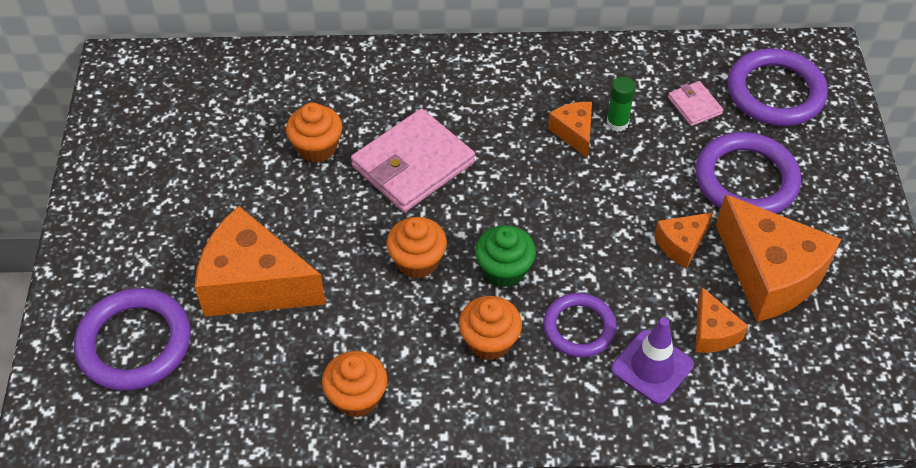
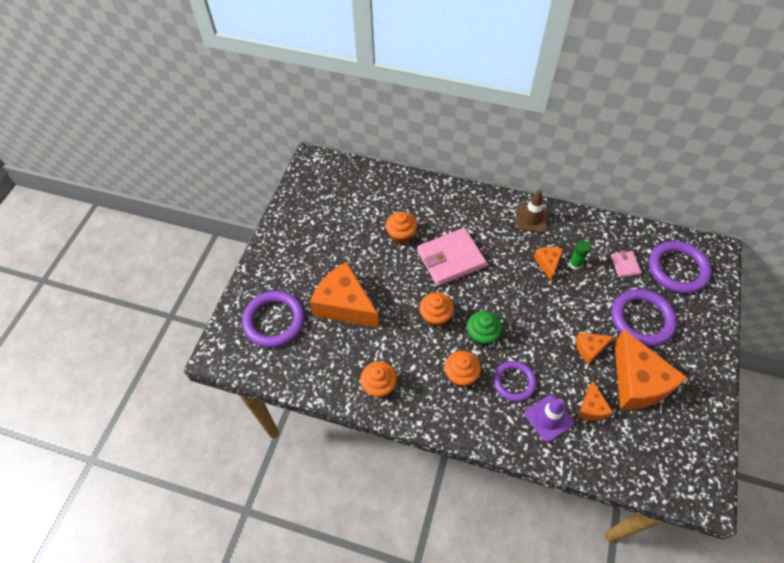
camera: 20 degrees right, 5 degrees up
none -> brown traffic cone [515,190,548,233]

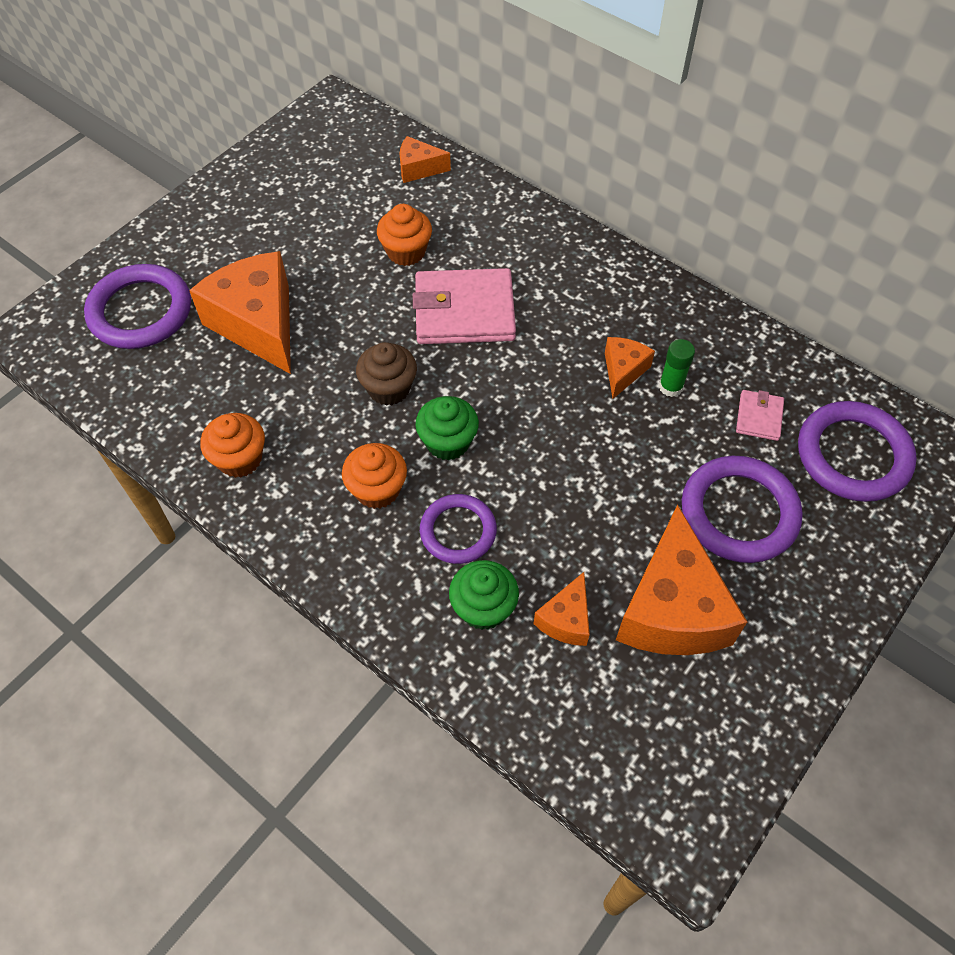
camera: 20 degrees right, 0 degrees up
orange cupcake [419,292,454,327] -> brown cupcake [356,342,417,406]
brown traffic cone [515,190,548,233] -> none
purple traffic cone [525,395,574,442] -> green cupcake [449,560,519,630]
orange cheese [576,332,614,364] -> orange cheese moved to [399,136,451,183]

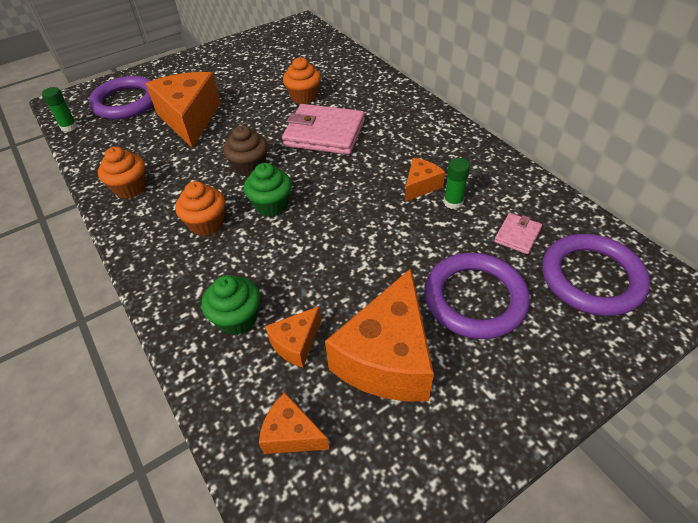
camera: 20 degrees right, 10 degrees down
orange cheese [399,136,451,183] -> orange cheese moved to [259,393,329,454]
purple ring [420,494,497,564] -> none
none -> green glue stick [42,87,78,132]

